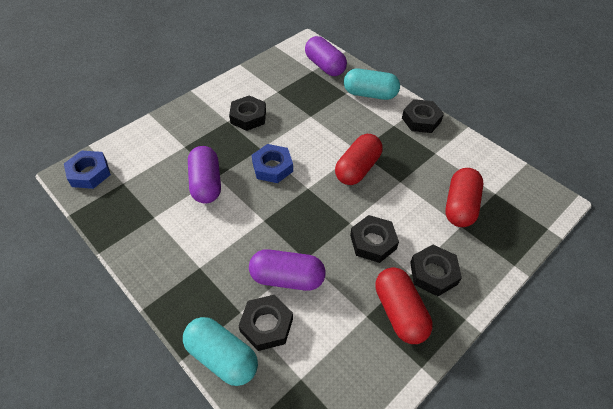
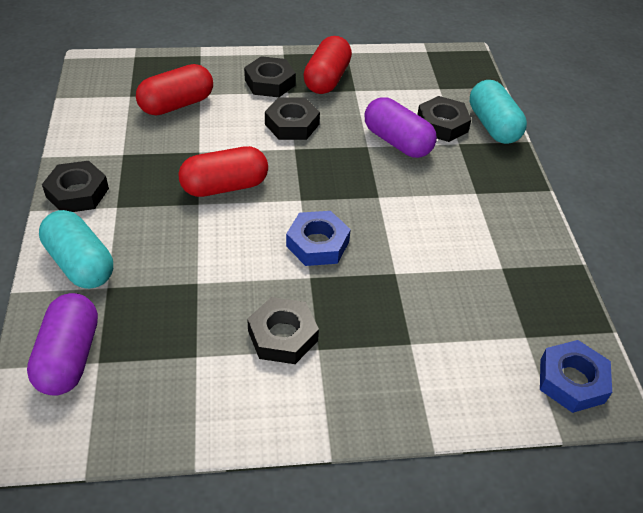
camera: 145 degrees left, 5 degrees down
purple capsule [188,146,221,204] -> none

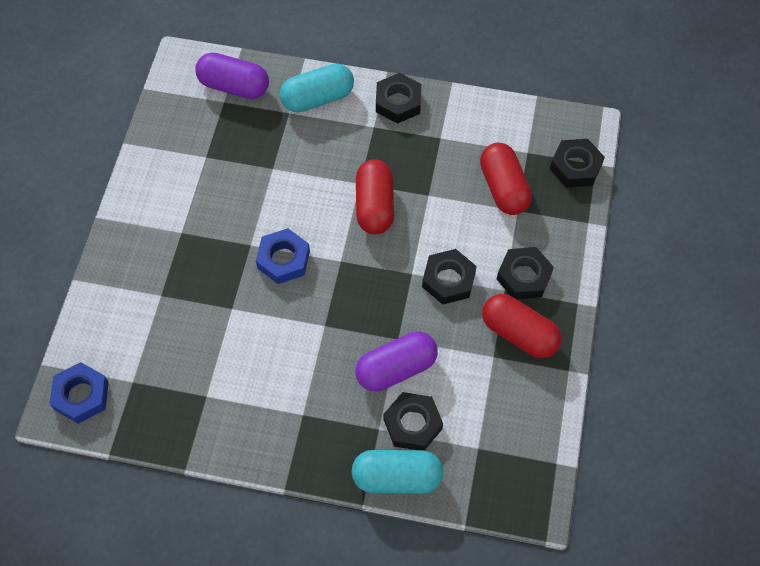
camera: 110 degrees right, 15 degrees up
black nut [247,297,319,364] -> black nut moved to [550,139,605,188]

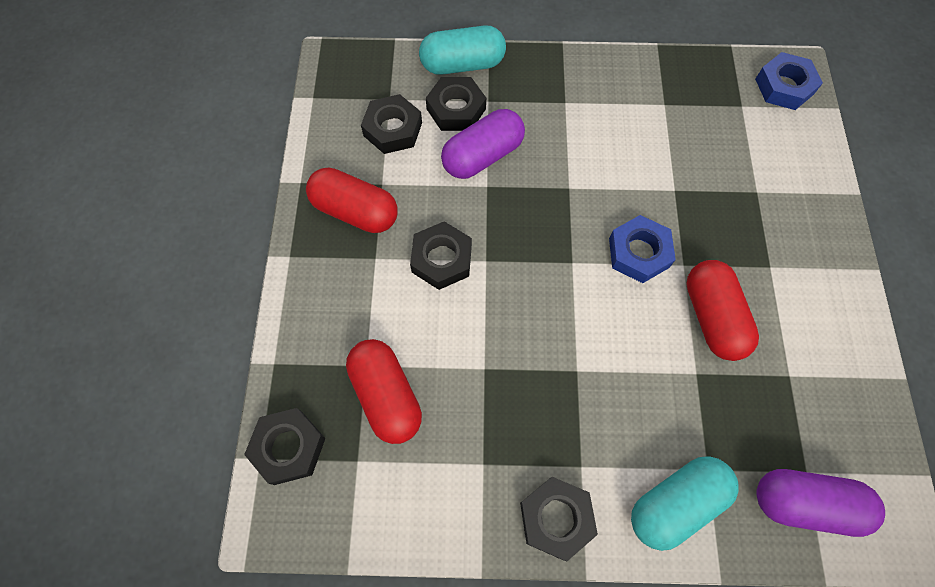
camera: 170 degrees right, 5 degrees up
red capsule [356,159,394,234] -> red capsule moved to [686,260,759,361]
black nut [497,247,554,299] -> black nut moved to [361,94,422,154]

